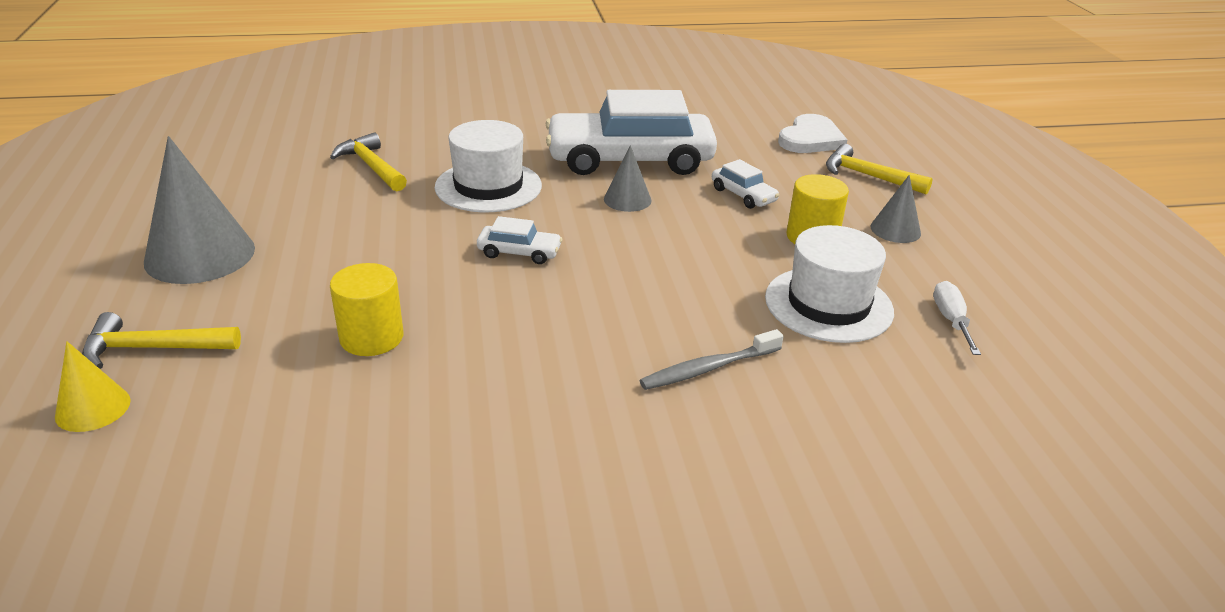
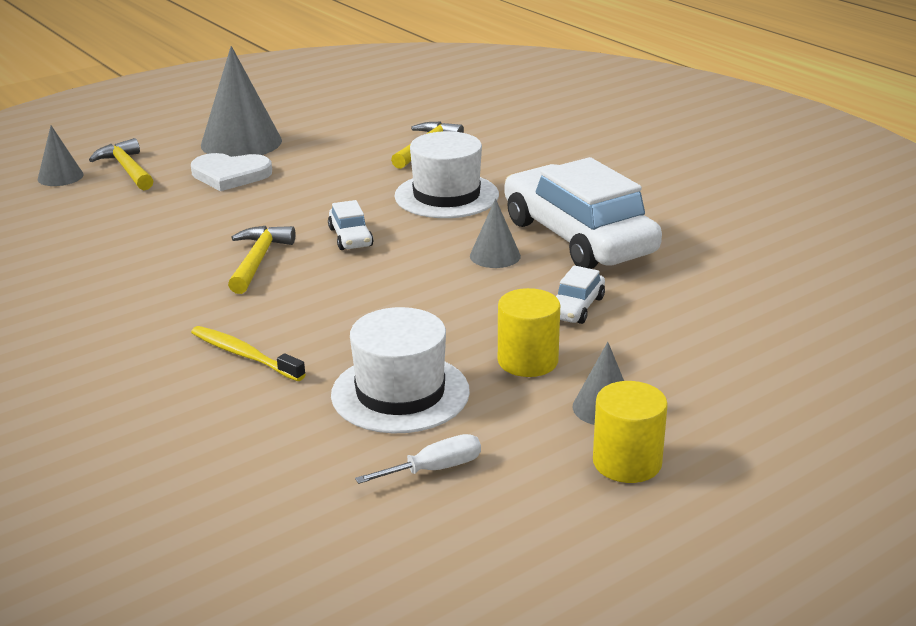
camera: 65 degrees right, 5 degrees down
yellow cone [55,341,131,432] -> grey cone [38,126,84,186]
yellow cylinder [330,263,403,356] -> yellow cylinder moved to [593,381,668,483]
grey toothbrush [640,329,784,390] -> yellow toothbrush [191,326,306,381]
white heart [778,114,847,153] -> white heart moved to [191,153,272,191]
yellow hammer [826,144,933,194] -> yellow hammer moved to [228,226,295,294]

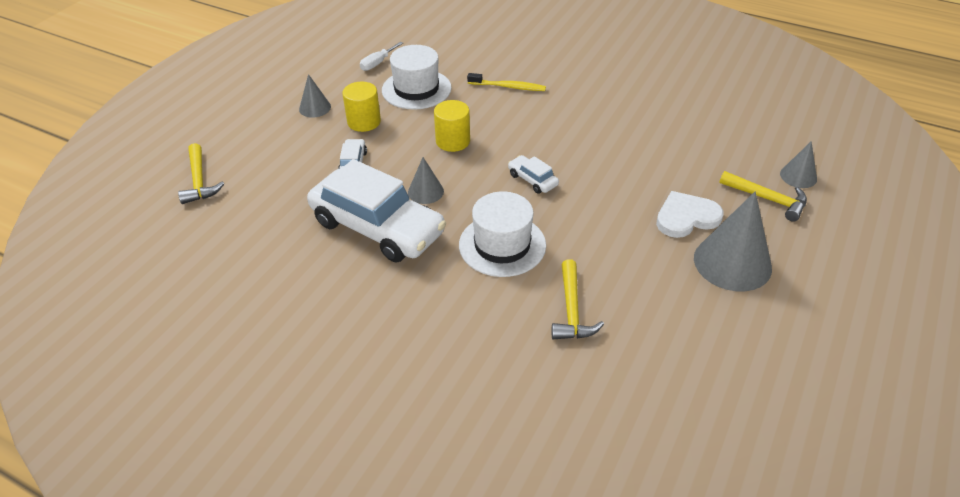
camera: 155 degrees right, 15 degrees up
yellow hammer [228,226,295,294] -> yellow hammer moved to [178,143,224,204]
yellow cylinder [593,381,668,483] -> yellow cylinder moved to [434,100,470,152]

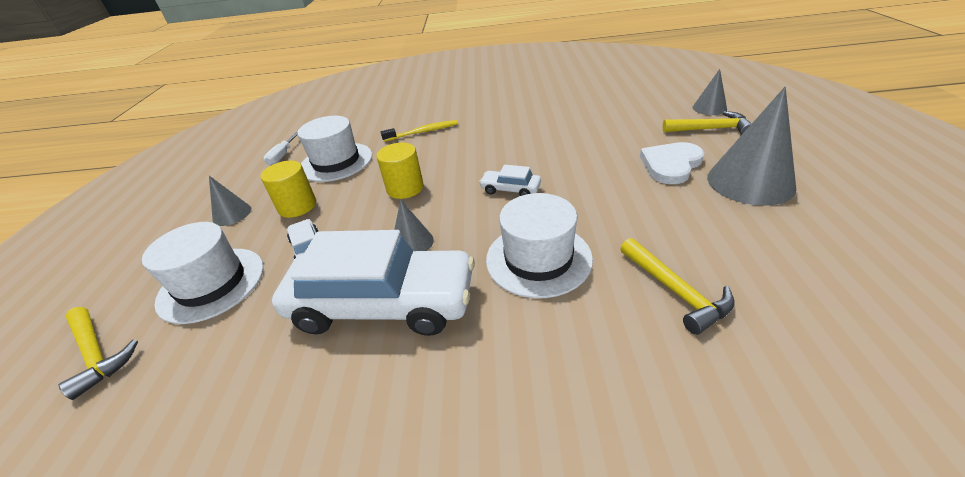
camera: 25 degrees left, 5 degrees down
none -> white hat [142,222,264,324]

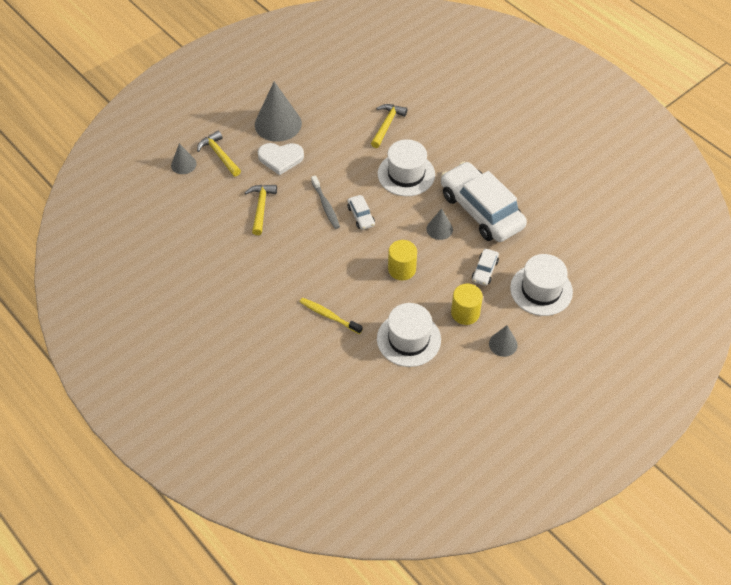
camera: 135 degrees left, 15 degrees up
yellow hammer [59,307,138,400] -> yellow hammer moved to [245,185,277,235]
white screwdriver [264,132,298,165] -> none
none -> grey toothbrush [311,175,340,229]

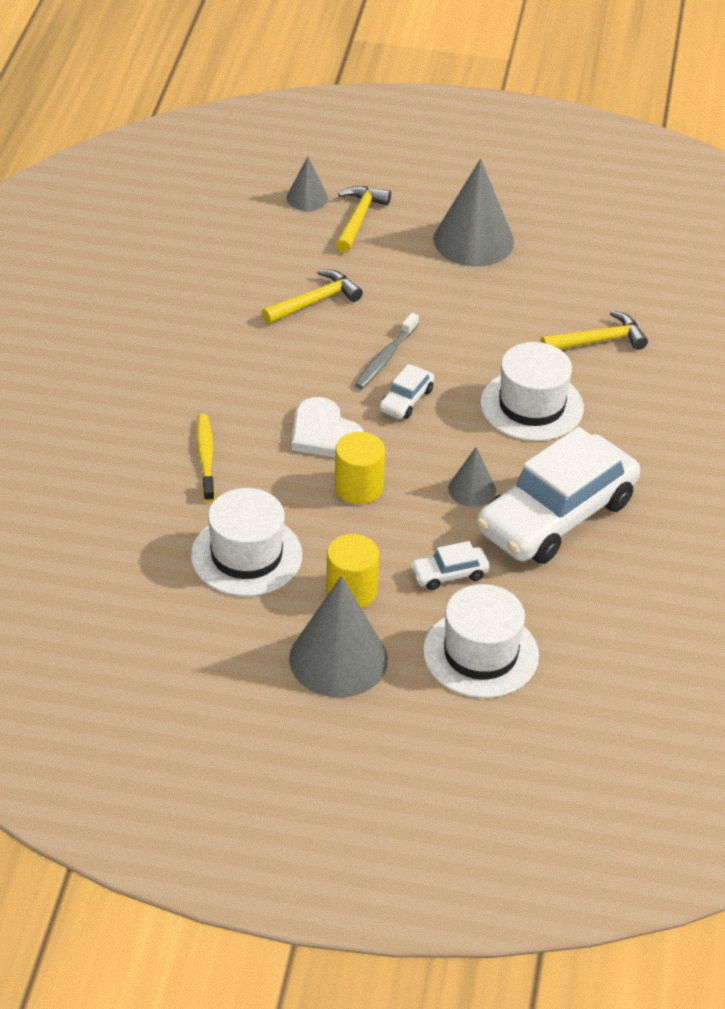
camera: 50 degrees right, 10 degrees down
white heart [258,143,304,175] -> white heart moved to [292,397,364,457]
white car [441,161,527,242] -> white car turned 150 degrees counterclockwise [476,427,640,564]
grey cone [489,325,518,357] -> grey cone [289,576,388,698], size x1.91

